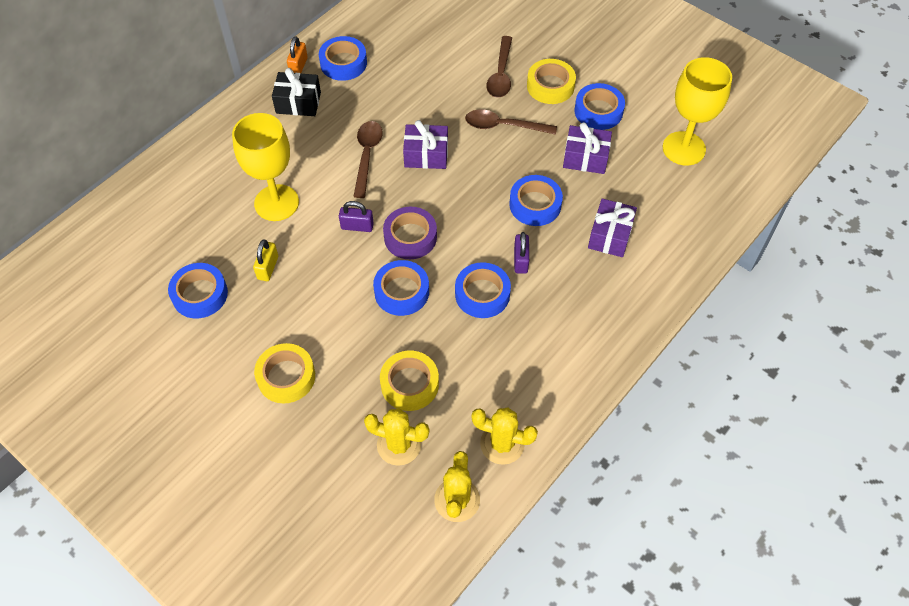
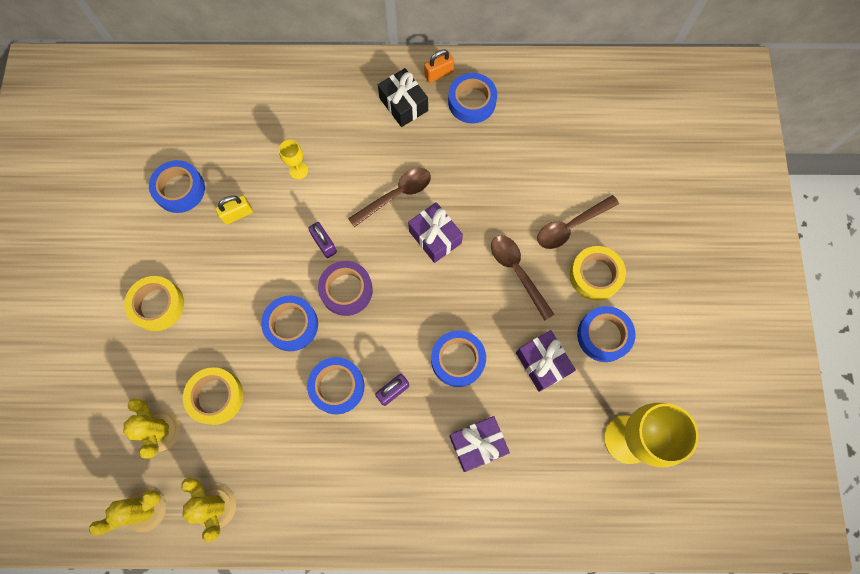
camera: 50 degrees right, 15 degrees up
yellow goblet [232,113,299,221] -> yellow goblet [279,140,308,179], size x0.45

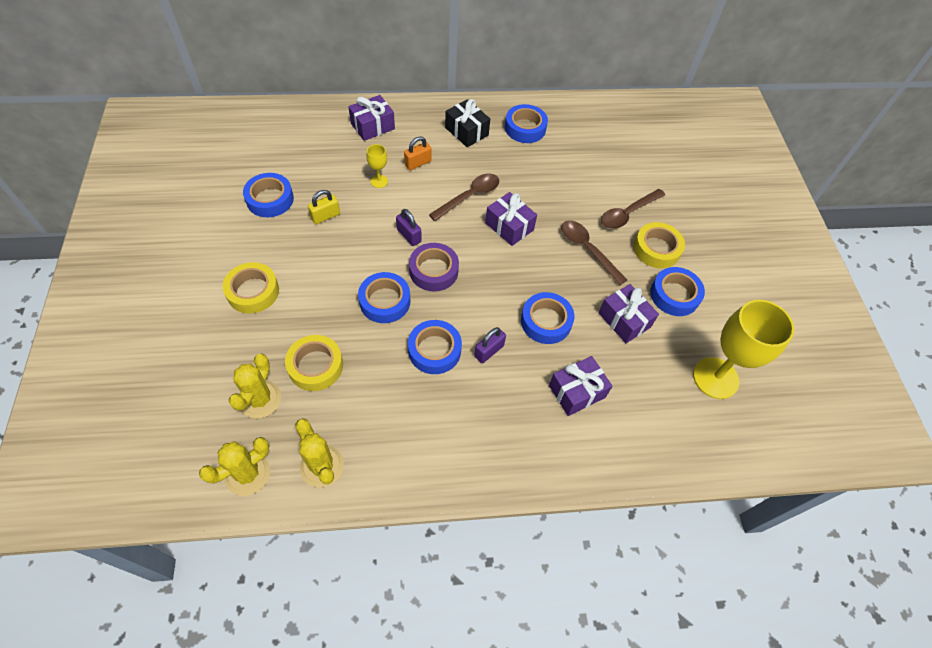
camera: 10 degrees left, 15 degrees down
yellow cactus [123,398,180,459] -> yellow cactus turned 45 degrees clockwise [229,354,281,418]
orange padlock [424,49,454,83] -> orange padlock moved to [404,136,432,170]
none -> purple gift [348,95,395,141]

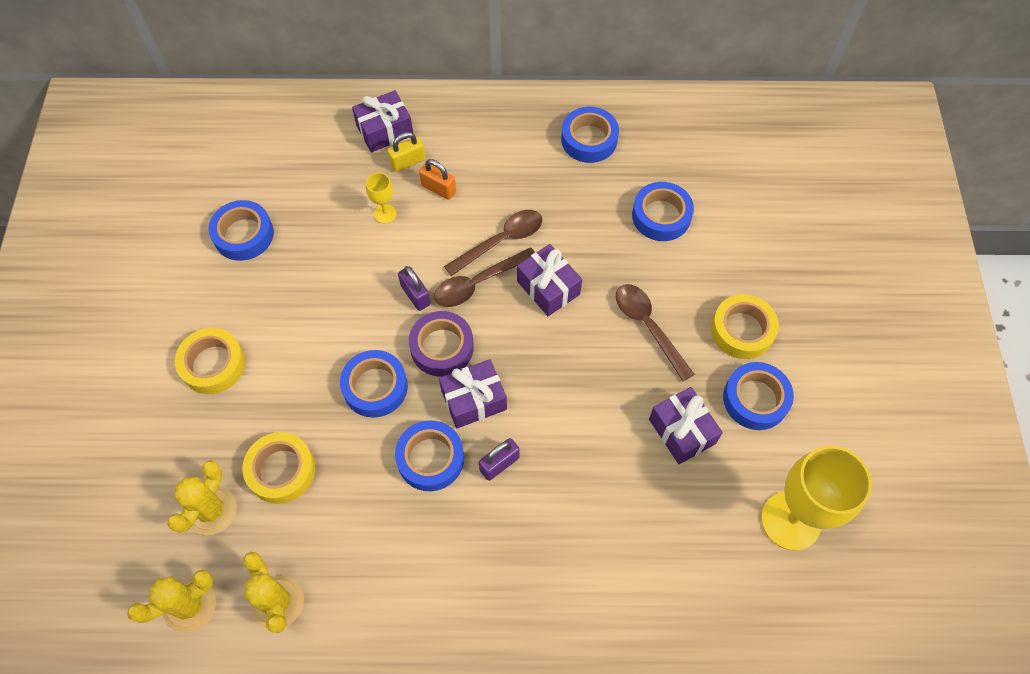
camera: 10 degrees right, 5 degrees up
yellow padlock [308,190,340,224] -> yellow padlock moved to [387,132,425,172]
orange padlock [404,136,432,170] -> orange padlock turned 60 degrees clockwise [419,159,456,200]
black gift [445,99,490,147] -> none
blue tape [521,292,575,344] -> blue tape moved to [632,182,694,241]
purple gift [549,356,612,416] -> purple gift moved to [439,359,507,428]
brown spoon [601,189,665,229] -> brown spoon moved to [434,247,535,307]

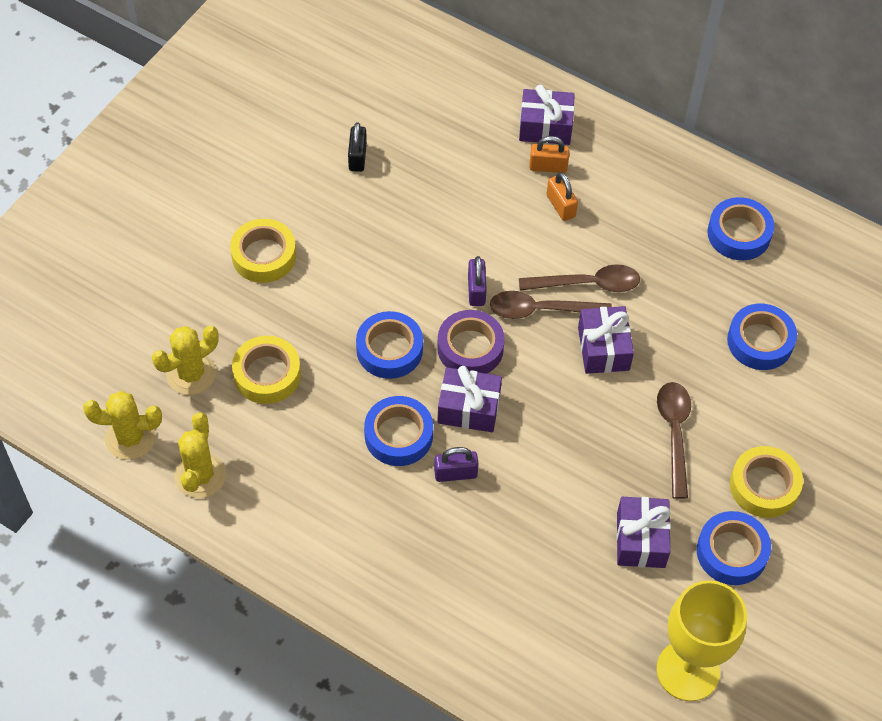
camera: 30 degrees right, 5 degrees down
blue tape [209,200,274,261] -> black padlock [348,122,367,172]
yellow goblet [366,173,396,224] -> none
yellow padlock [387,132,425,172] -> orange padlock [529,136,569,173]

